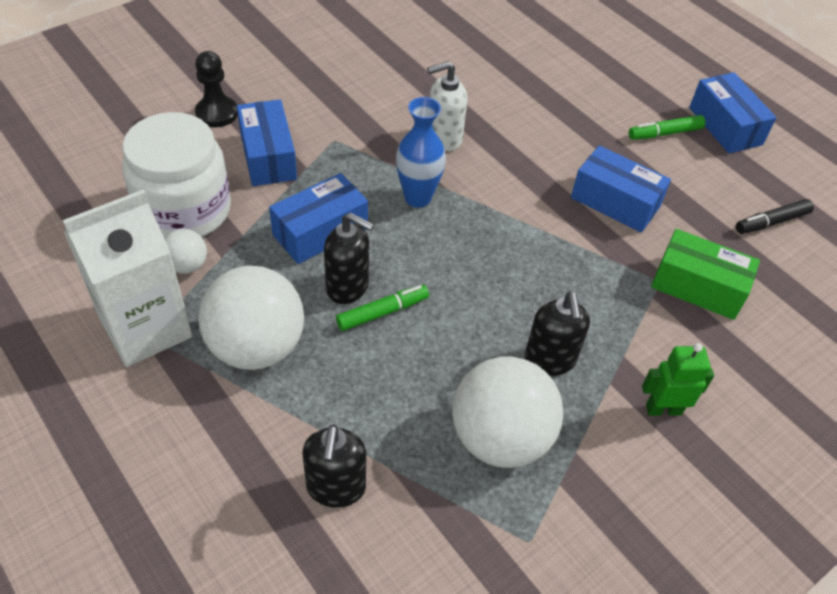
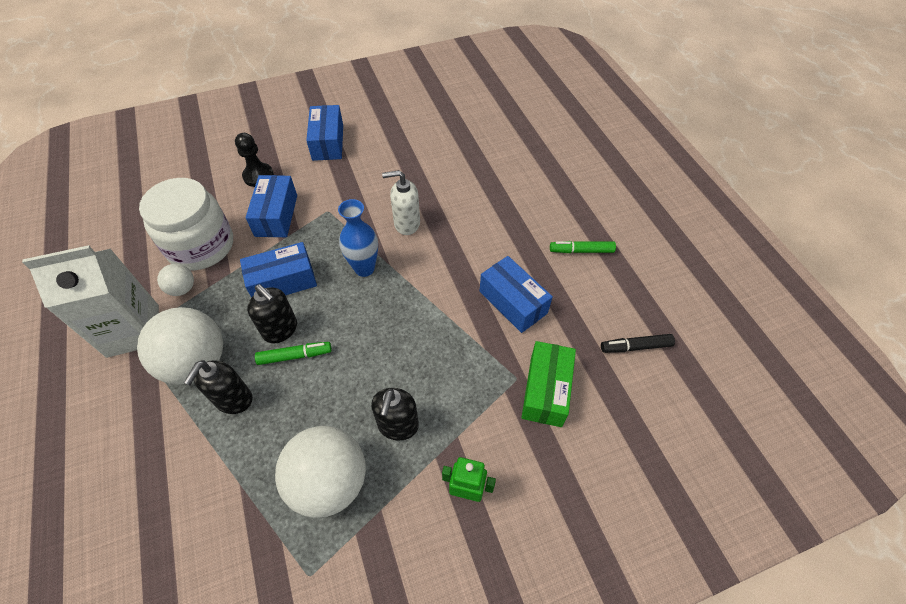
camera: 20 degrees right, 5 degrees up
black soap dispenser [303,424,366,508] -> black soap dispenser moved to [184,360,252,414]
green box [651,229,760,320] -> green box turned 60 degrees clockwise [521,341,576,427]
blue box [689,72,776,154] -> blue box moved to [306,105,343,161]

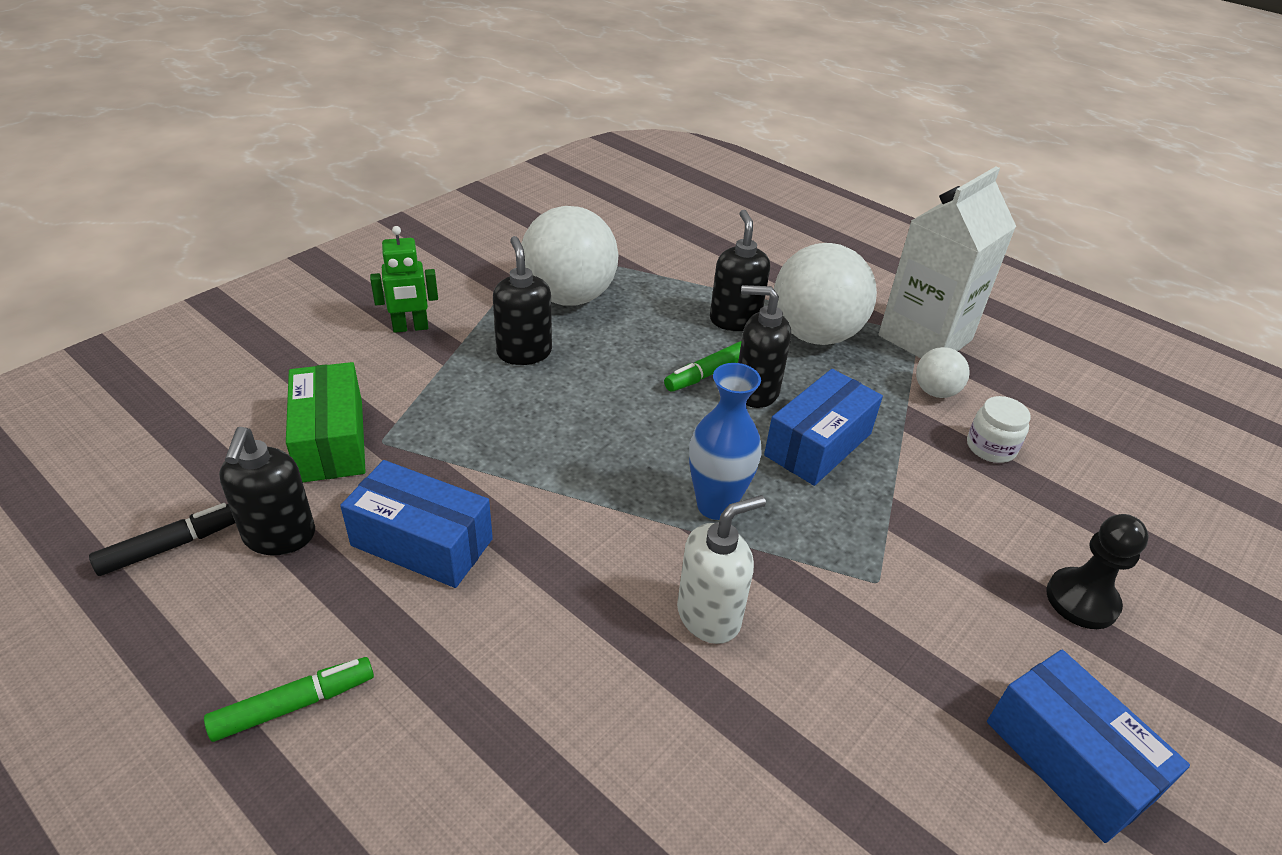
camera: 150 degrees right, 15 degrees down
white jar [139,178,233,270] -> white jar [967,396,1031,463], size x0.42
blue box [245,175,297,237] -> none
none -> black soap dispenser [219,427,315,555]

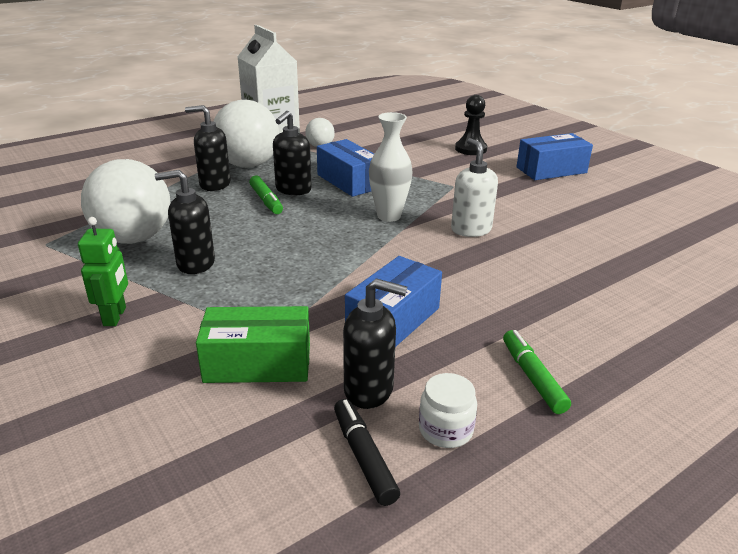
camera: 75 degrees left, 10 degrees down
blue vase [689,363,762,520] -> white vase [369,112,413,222]
white jar [967,396,1031,463] -> white jar moved to [419,373,477,448]

